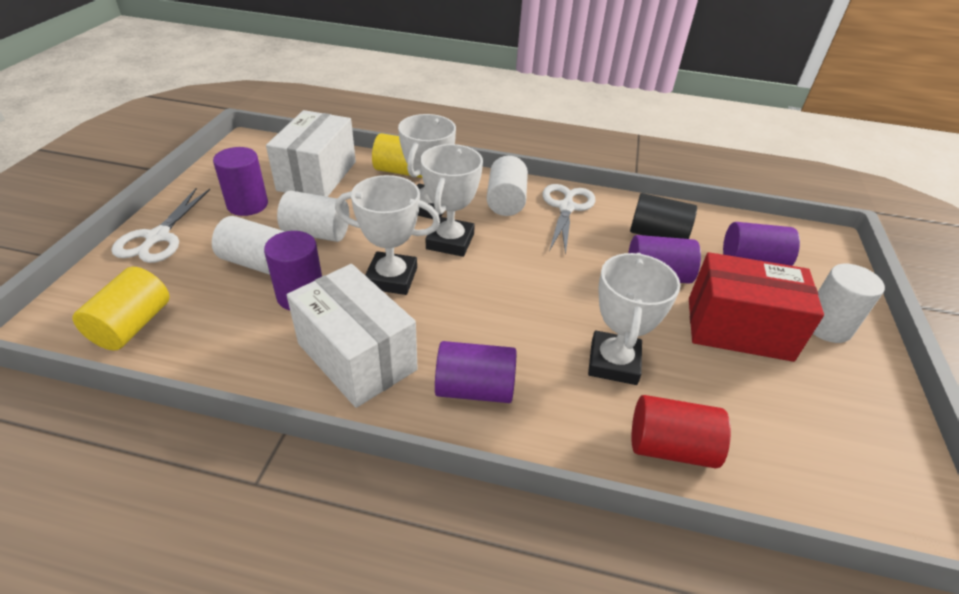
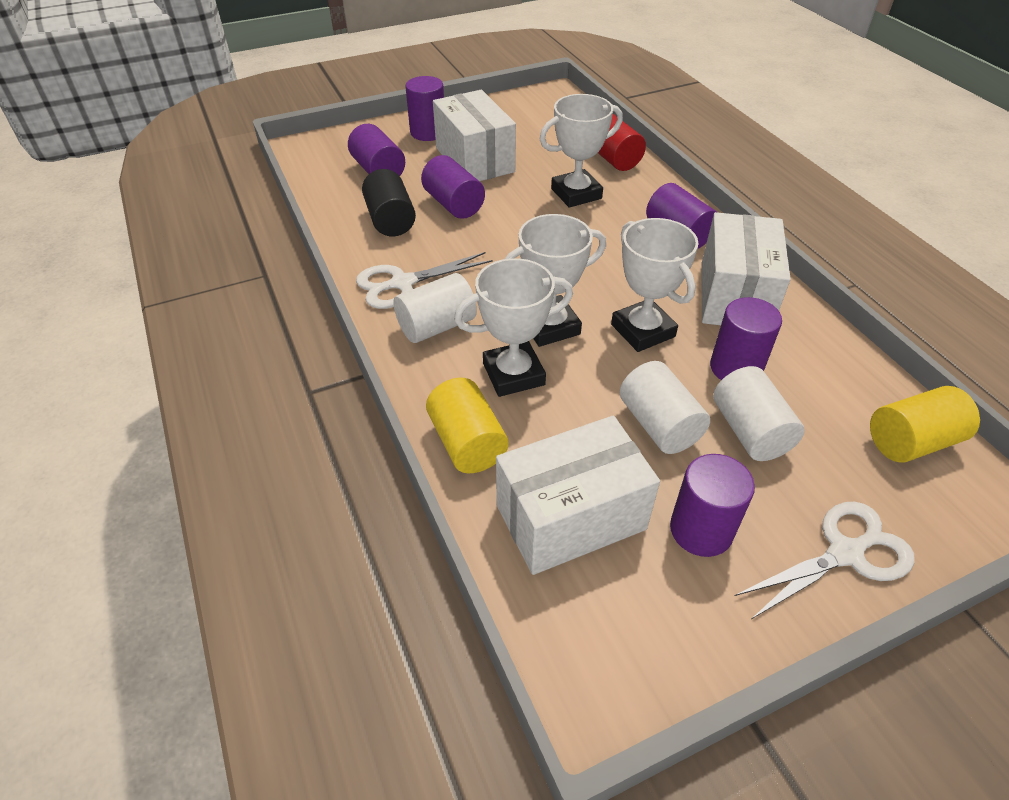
camera: 125 degrees left, 5 degrees up
red box [689,252,824,362] -> white box [433,90,516,181]
white cylinder [813,264,885,343] -> purple cylinder [405,76,444,141]

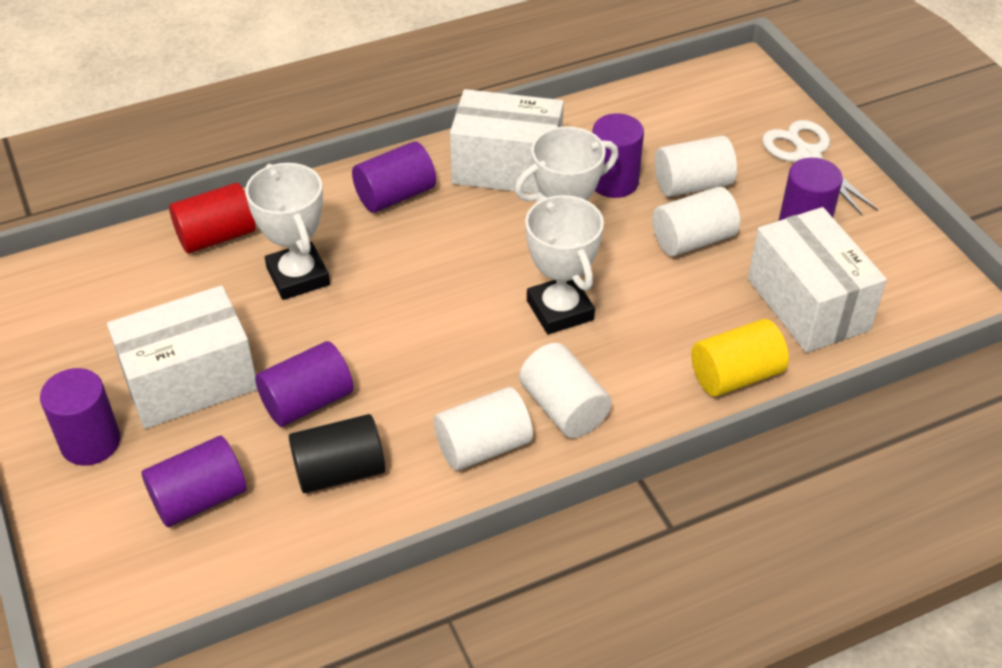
camera: 90 degrees left, 0 degrees up
white scissors [356,252,493,309] -> white cylinder [434,387,533,471]
white trophy [454,258,573,397] -> none
yellow cylinder [870,386,980,462] -> none

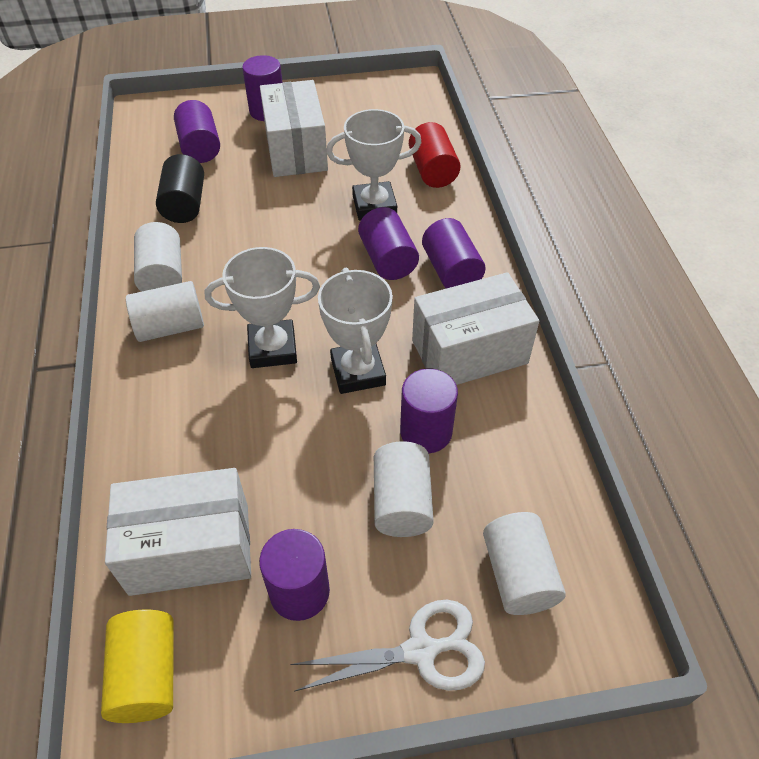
camera: 105 degrees right, 5 degrees up
purple cylinder [255,341,353,427] -> purple cylinder moved to [358,207,419,280]
white box [450,89,564,194] -> white box turned 45 degrees clockwise [412,272,539,385]
white cylinder [652,187,740,256] -> white cylinder moved to [483,512,566,615]
yellow cylinder [691,319,789,397] -> yellow cylinder moved to [101,609,174,723]

